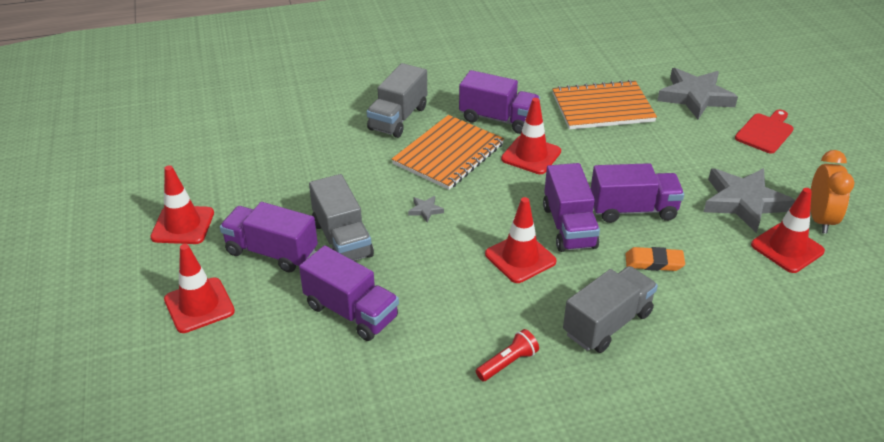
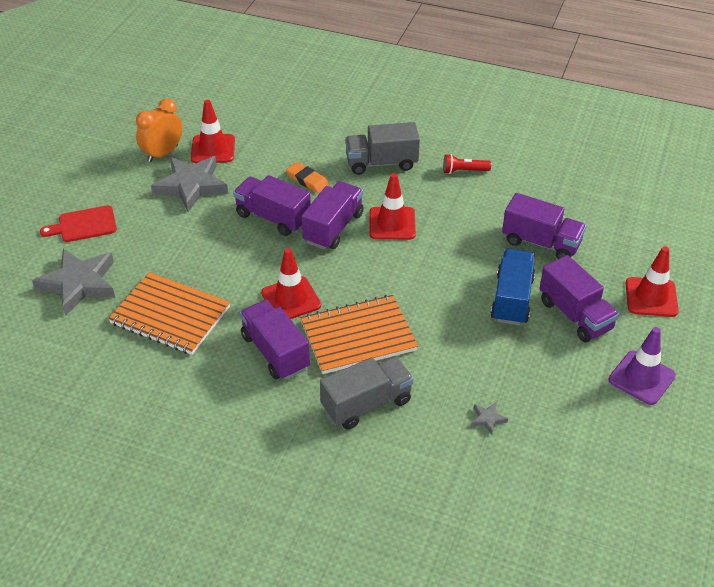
camera: 145 degrees left, 5 degrees up
red traffic cone [150,165,214,244] -> purple traffic cone [608,327,676,405]
purple truck [299,245,399,341] -> purple truck turned 135 degrees clockwise [502,193,586,259]
grey truck [309,174,374,261] -> blue truck [491,249,535,325]
grey star [408,196,444,223] -> grey star moved to [471,402,508,435]

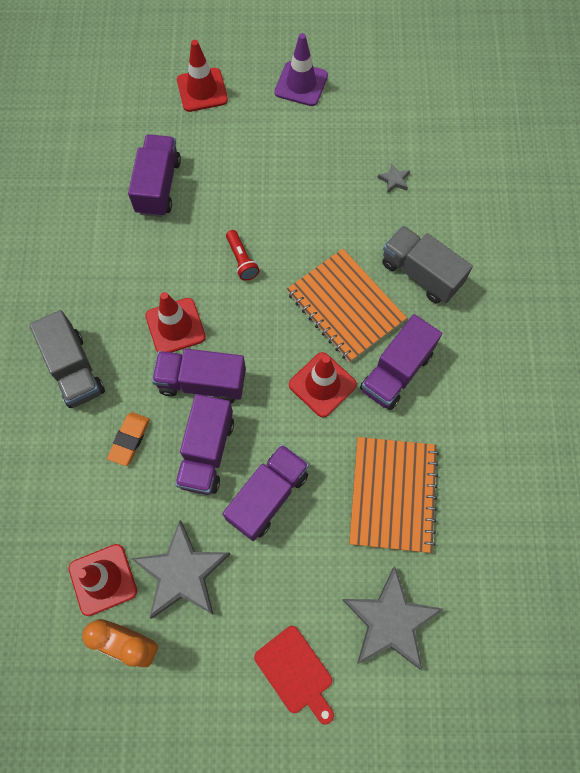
camera: 110 degrees left, 25 degrees up
red flashlight [443,154,491,174] -> red flashlight moved to [226,230,260,281]
blue truck [491,249,535,325] -> none
purple truck [539,255,619,342] -> purple truck moved to [223,444,309,541]

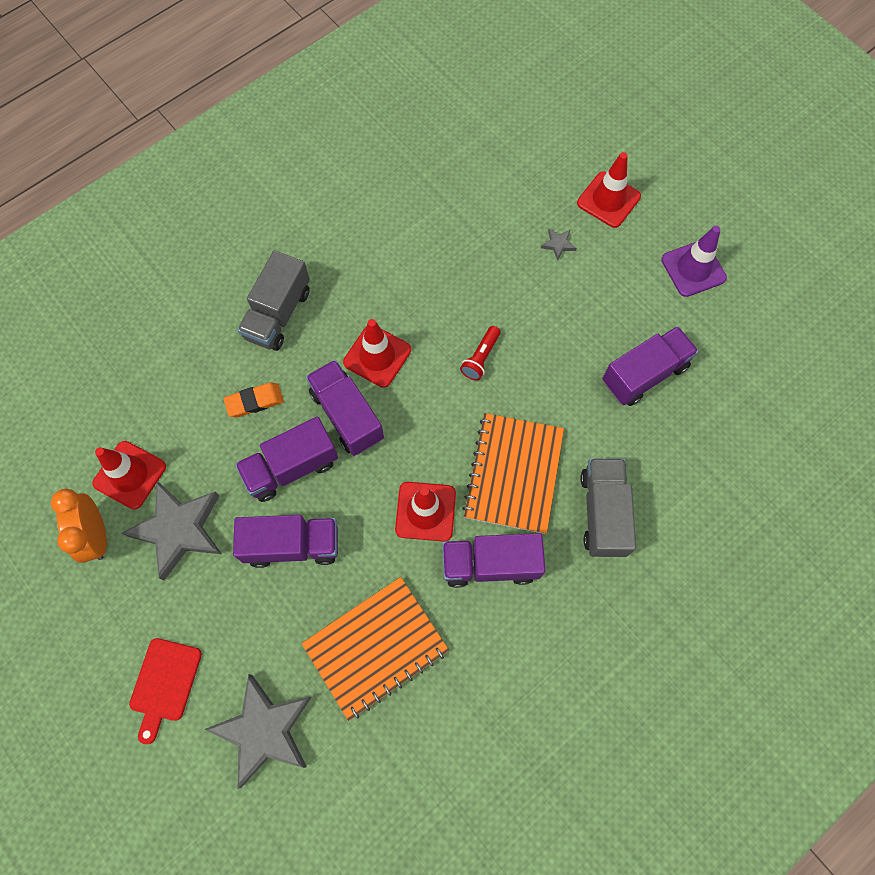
camera: 50 degrees right, 0 degrees up
purple truck [128,134,181,217] -> purple truck moved to [602,326,699,406]
grey star [377,163,410,193] -> grey star moved to [541,228,576,261]

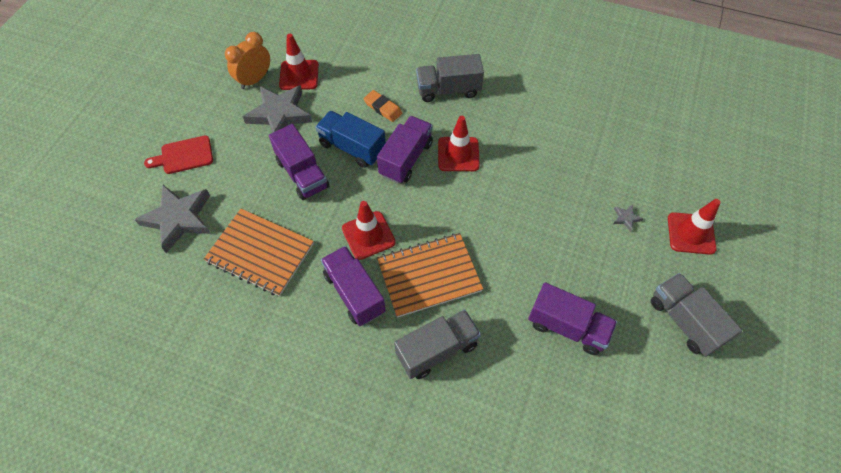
camera: 60 degrees right, 10 degrees down
purple truck [235,416,338,502] -> blue truck [315,111,386,168]
red flashlight [460,326,501,380] -> none
purple traffic cone [661,226,727,297] -> grey truck [651,273,742,357]

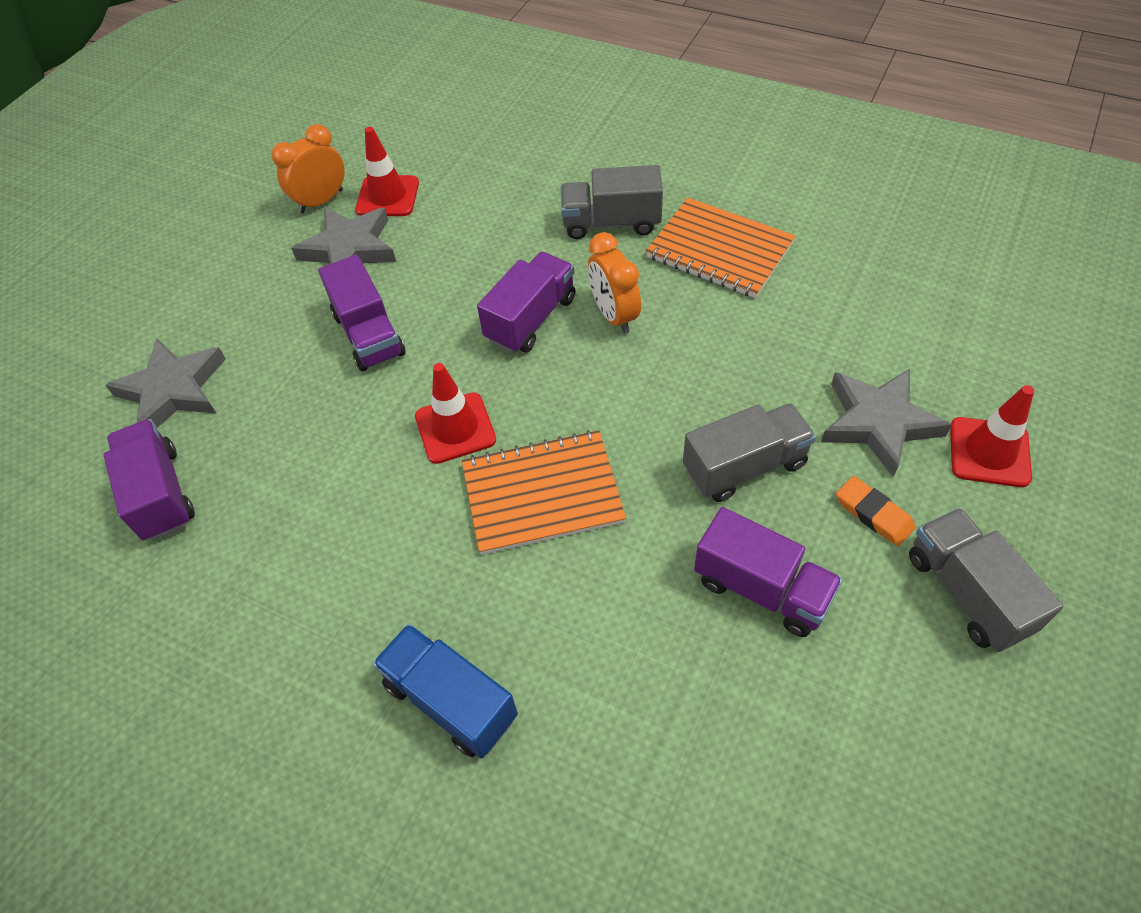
camera: 10 degrees right, 5 degrees down
red cutting board [144,135,213,174] -> none
orange notebook [204,209,314,296] -> orange notebook moved to [646,198,795,298]
blue truck [315,111,386,168] -> blue truck moved to [373,624,518,758]
purple truck [321,246,386,326] -> purple truck moved to [104,419,195,541]
orange eraser [363,90,402,122] -> orange eraser moved to [836,476,915,546]
grey truck [394,309,481,379] -> grey truck moved to [683,403,816,502]
red traffic cone [438,116,480,171] -> orange clock [588,232,641,334]
grey star [613,205,643,232] -> grey star [821,369,952,477], size x2.49

